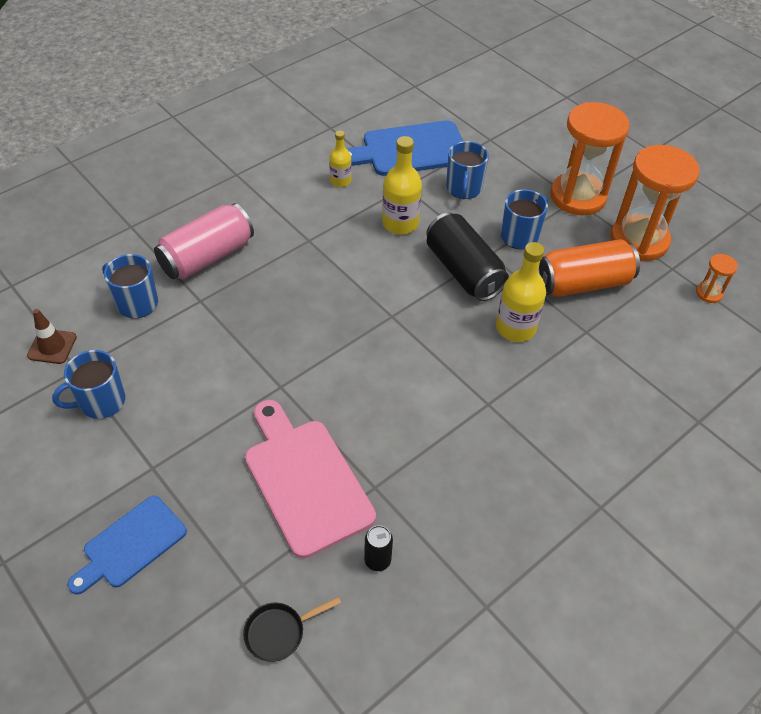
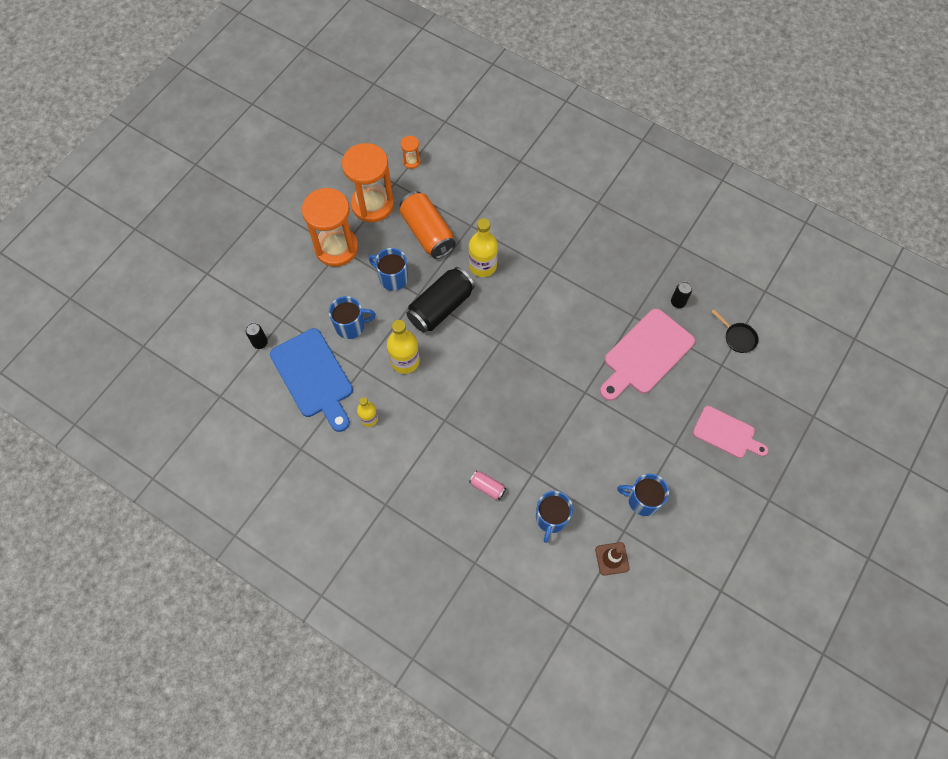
camera: 105 degrees left, 15 degrees up
blue mug [52,350,125,419] -> blue mug turned 150 degrees clockwise [617,474,669,516]
blue cutting board [68,496,187,594] -> pink cutting board [693,406,768,458]
pink can [154,203,254,280] -> pink can [469,470,506,500], size x0.47
none -> black can [246,323,268,349]

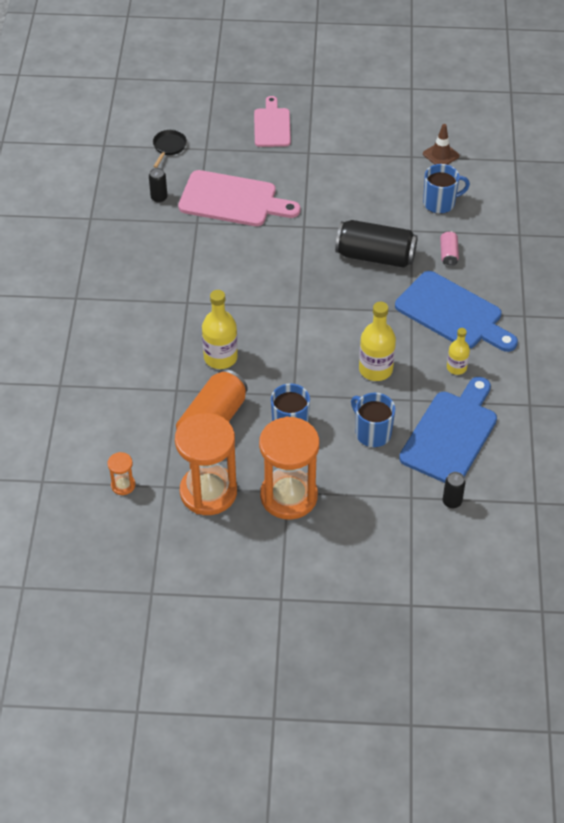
camera: 120 degrees left, 15 degrees down
black can [406,267,475,332] -> black can moved to [335,220,418,268]
blue mug [617,474,669,516] -> none
none -> blue cutting board [395,271,518,352]

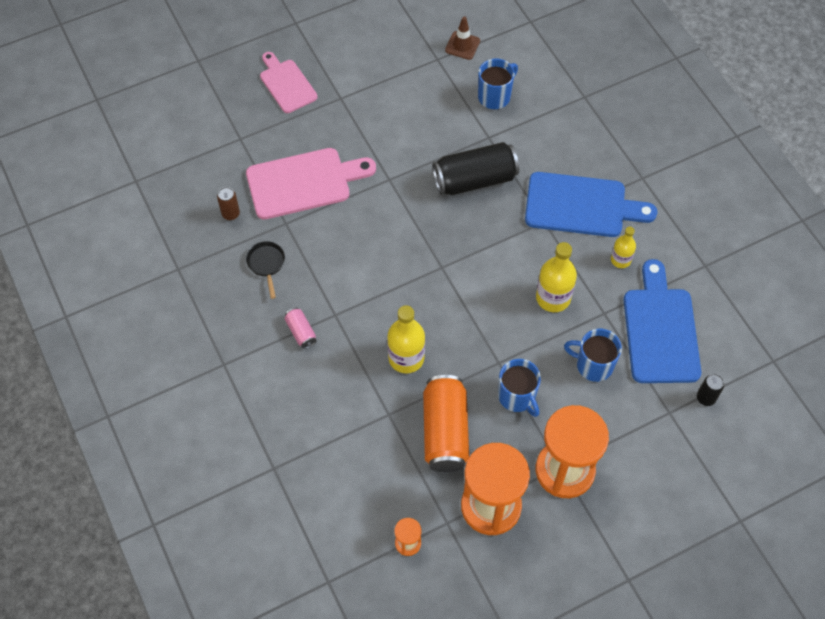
camera: 30 degrees left, 10 degrees up
black can [149,168,167,203] -> brown can [217,187,240,220]
black pan [153,130,187,168] -> black pan moved to [246,241,285,299]
pink can [440,231,459,267] -> pink can moved to [285,308,317,349]

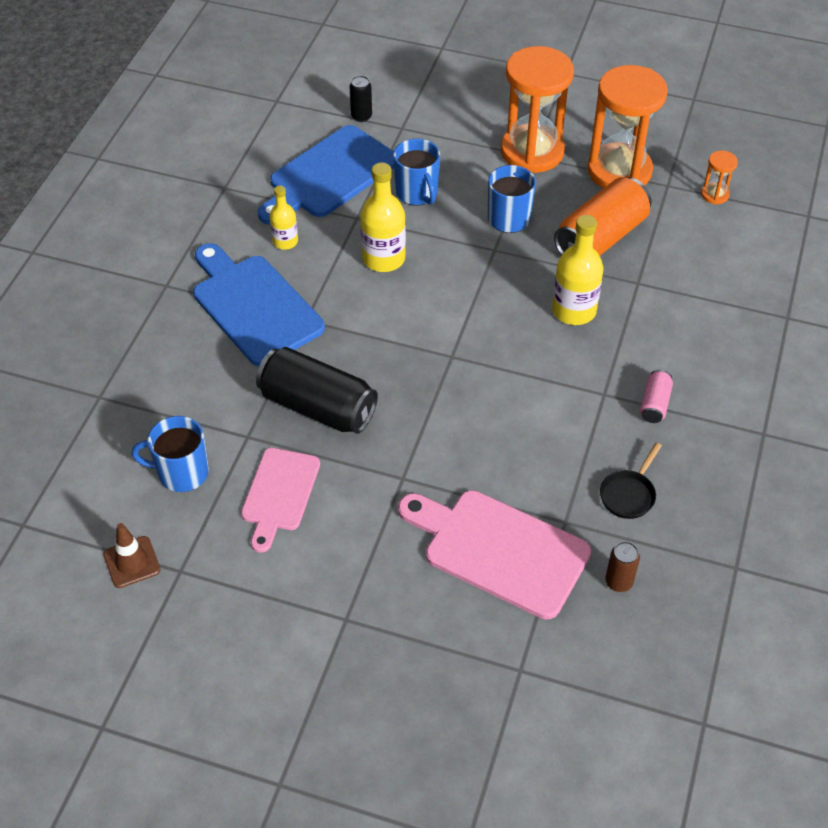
camera: 135 degrees left, 10 degrees down
pink cutting board [260,52,318,113] -> pink cutting board moved to [241,448,320,553]

